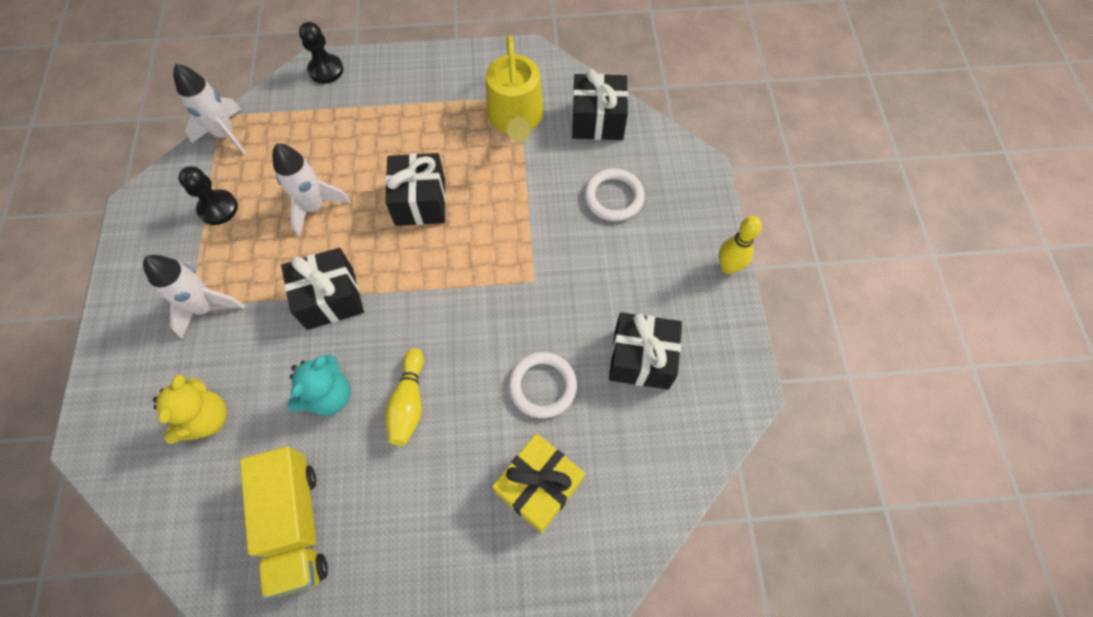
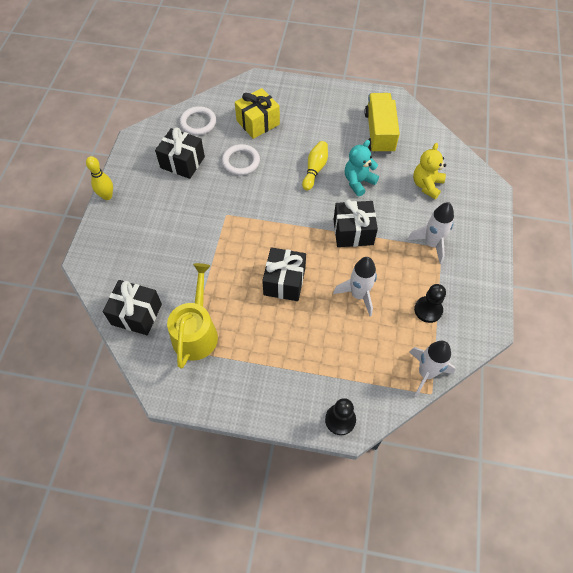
camera: 165 degrees left, 5 degrees down
white ring [584,168,645,221] -> white ring moved to [180,106,216,135]

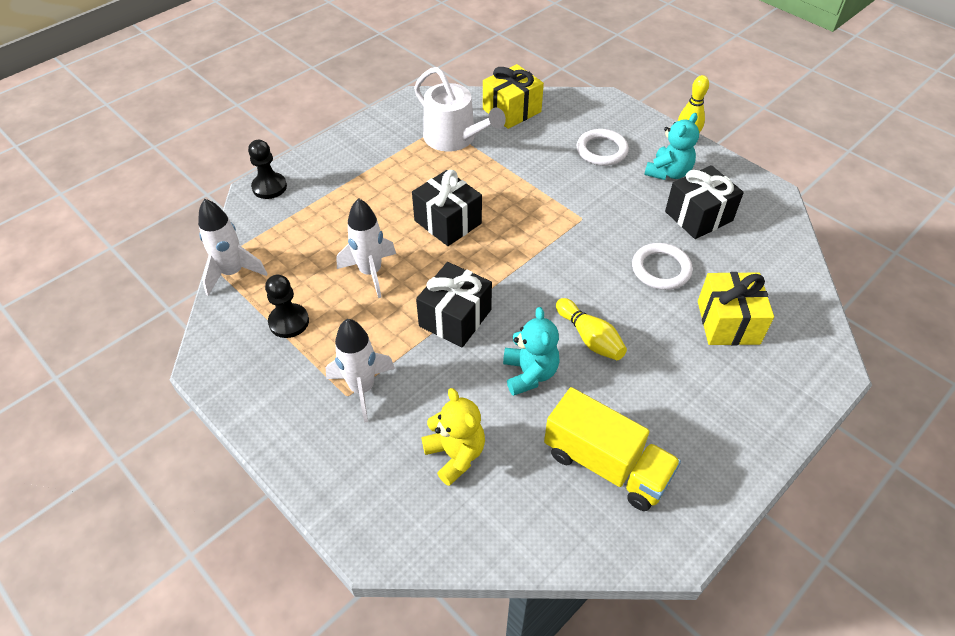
camera: 125 degrees right, 10 degrees down
black gift [103,280,162,335] -> yellow gift [483,64,544,129]
yellow watering can [167,263,218,368] -> white watering can [414,67,506,151]
white ring [180,106,216,135] -> white ring moved to [576,129,629,166]
none -> turquoise teddy bear [644,113,699,180]

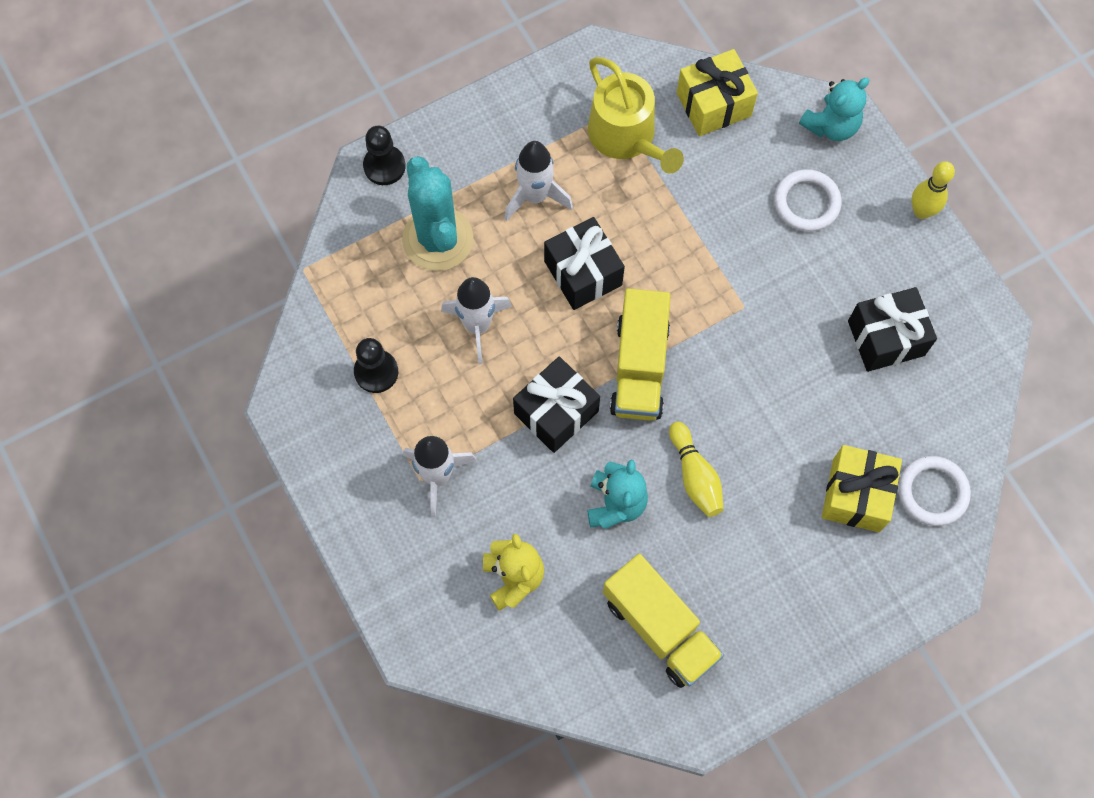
camera: 15 degrees right, 20 degrees up
white rocket [198,199,267,295] -> white rocket moved to [504,141,573,221]
white watering can [414,67,506,151] -> yellow watering can [588,57,684,174]
white ring [632,243,693,290] -> white ring moved to [898,456,971,526]
turquoise teddy bear [644,113,699,180] -> turquoise teddy bear moved to [799,78,869,141]
none -> turquoise cactus [402,156,473,271]
none -> yellow truck [610,288,671,421]

